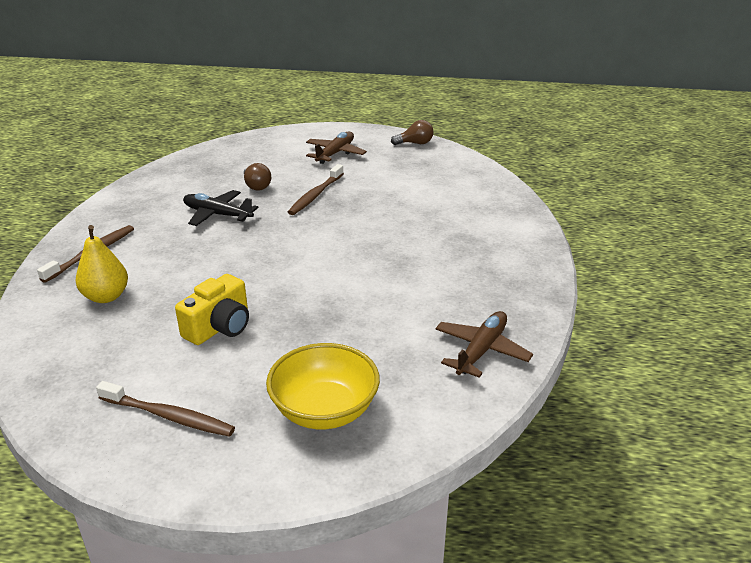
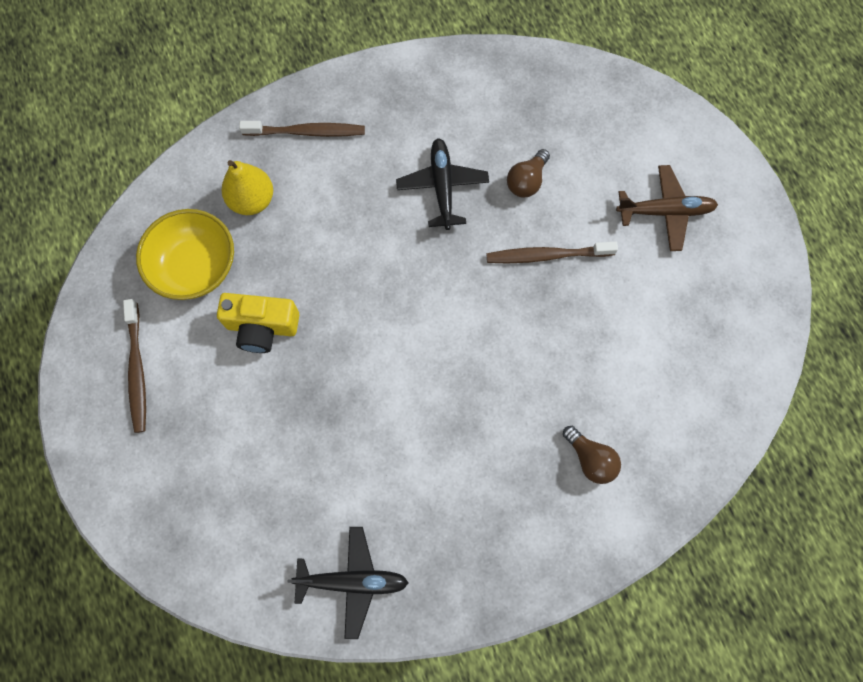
camera: 60 degrees right, 40 degrees up
yellow bowl [266,343,380,429] -> yellow bowl moved to [136,209,234,300]
brown light bulb [391,120,434,145] -> brown light bulb moved to [563,426,621,484]
brown plane [435,311,533,378] -> black plane [287,527,409,639]

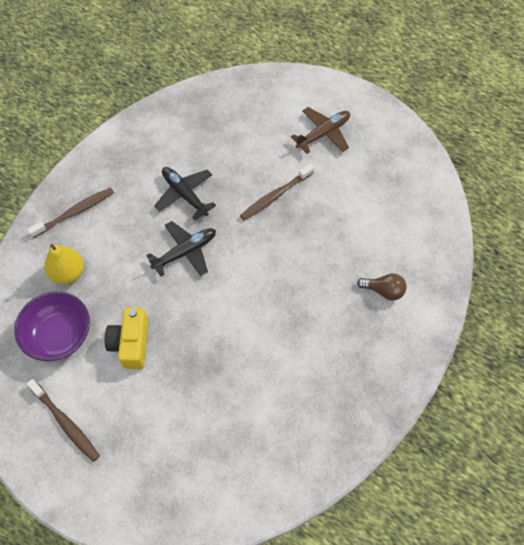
camera: 35 degrees left, 10 degrees down
yellow bowl [136,209,234,300] -> purple bowl [14,291,90,361]
yellow camera [217,293,299,353] -> yellow camera turned 120 degrees clockwise [105,308,149,369]
black plane [287,527,409,639] -> black plane moved to [146,221,216,277]
brown light bulb [507,149,550,198] -> none

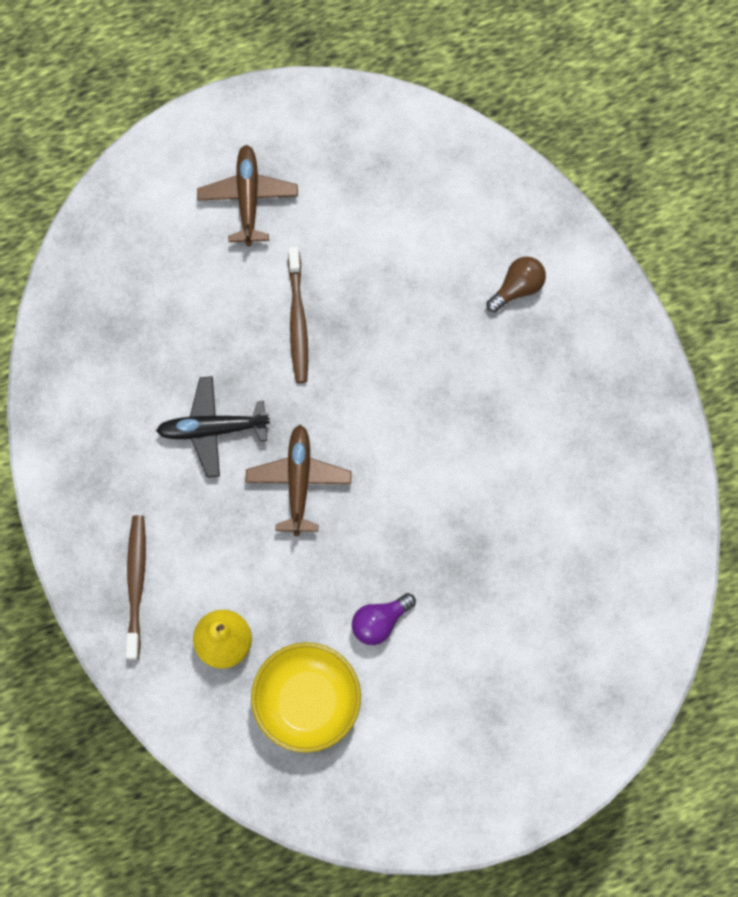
camera: 55 degrees left, 10 degrees up
purple bowl [14,291,90,361] -> yellow bowl [251,642,361,753]
brown toothbrush [27,379,100,462] -> none
yellow camera [105,308,149,369] -> purple light bulb [352,593,416,645]
black plane [146,221,216,277] -> brown plane [246,425,351,536]

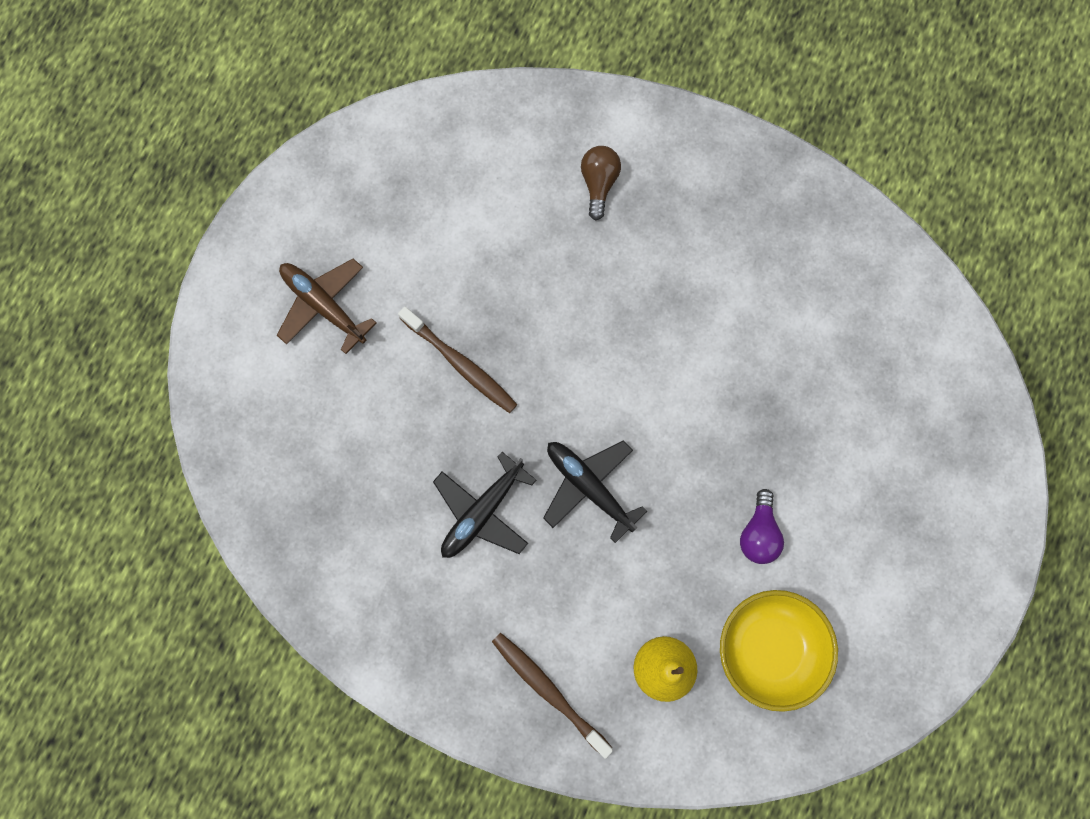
camera: 45 degrees left, 5 degrees up
brown plane [246,425,351,536] -> black plane [543,440,647,543]

